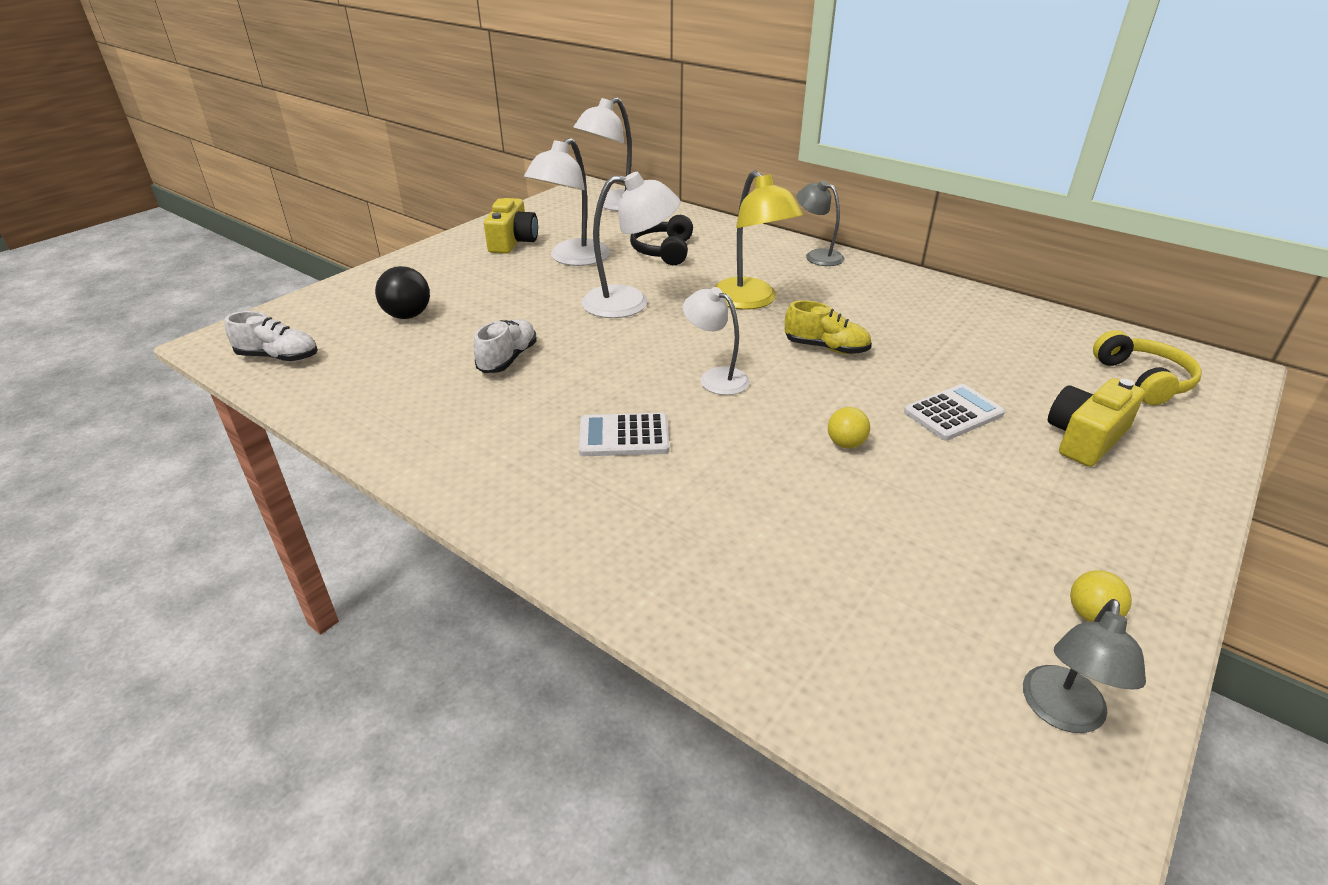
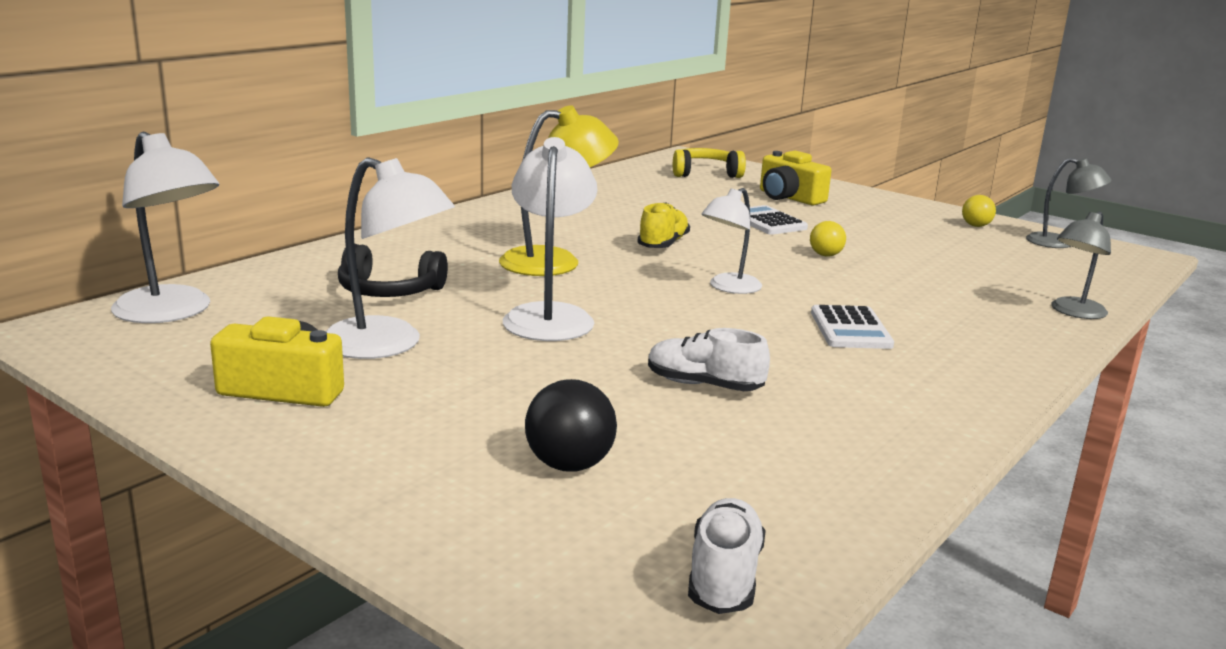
camera: 90 degrees left, 15 degrees down
grey lamp [797,180,844,266] -> grey lamp moved to [1051,211,1111,319]

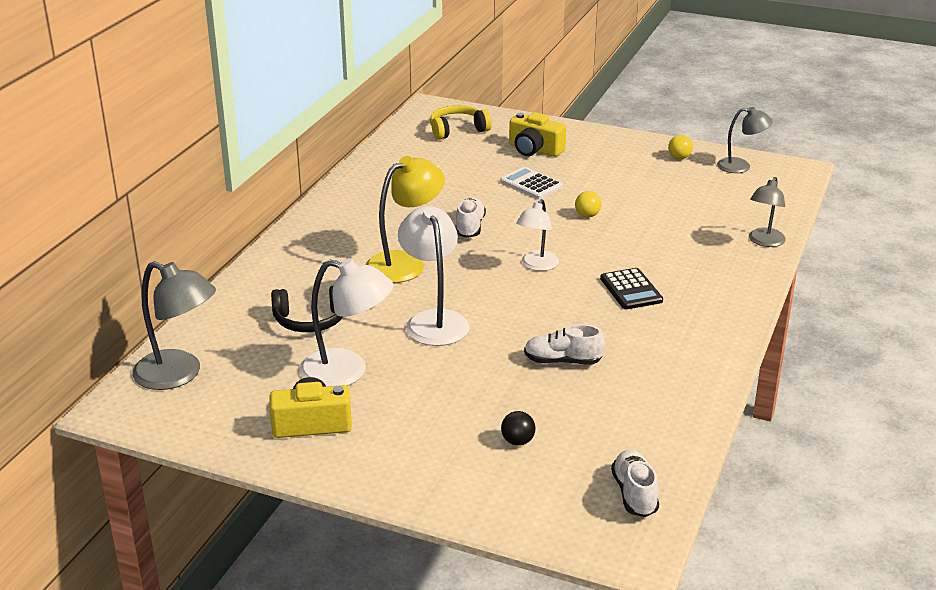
camera: 15 degrees left, 10 degrees up
white lamp [111,131,219,323] -> grey lamp [132,261,216,390]
black ball [525,379,617,472] -> black ball [501,411,535,446], size x0.63
yellow shoe [637,202,690,248] -> white shoe [455,197,486,238]
white calculator [811,305,894,349] -> black calculator [600,268,663,309]

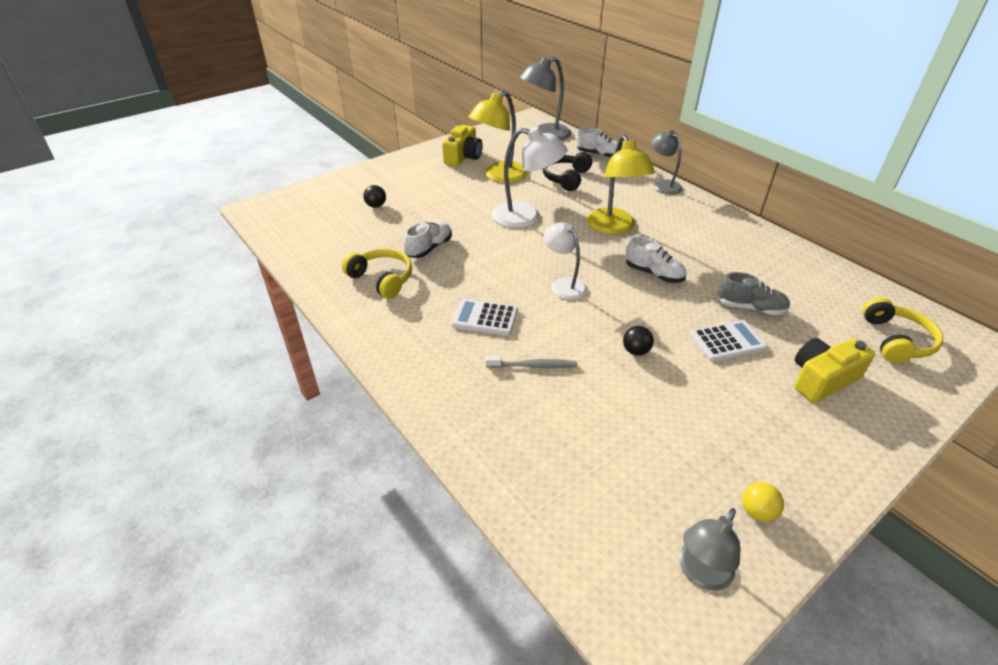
camera: 120 degrees right, 10 degrees up
white lamp [299,258,393,386] -> yellow lamp [468,91,528,183]
yellow ball [575,191,601,217] -> black ball [623,326,654,356]
black calculator [600,268,663,309] -> white calculator [451,299,518,336]
white shoe [611,450,659,517] -> white shoe moved to [577,127,622,158]
grey lamp [749,177,786,247] -> grey lamp moved to [652,130,683,195]
none -> yellow headphones [342,249,412,299]
none -> grey toothbrush [486,356,578,368]
none -> grey shoe [717,272,790,315]

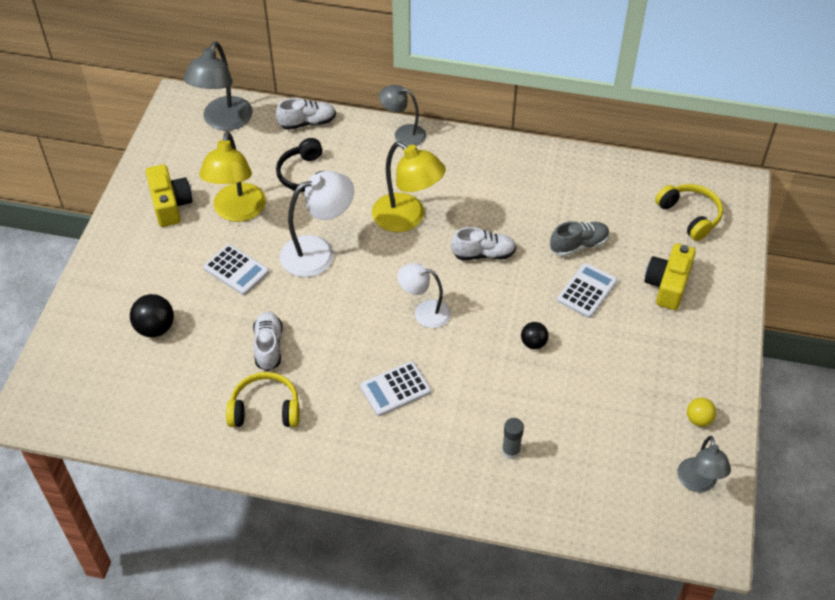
camera: 40 degrees left, 10 degrees up
black ball [363,185,386,208] -> black ball [130,294,174,337], size x1.58
grey toothbrush [486,356,578,368] -> none
none -> white calculator [203,244,269,295]
none -> grey glue stick [502,418,524,459]

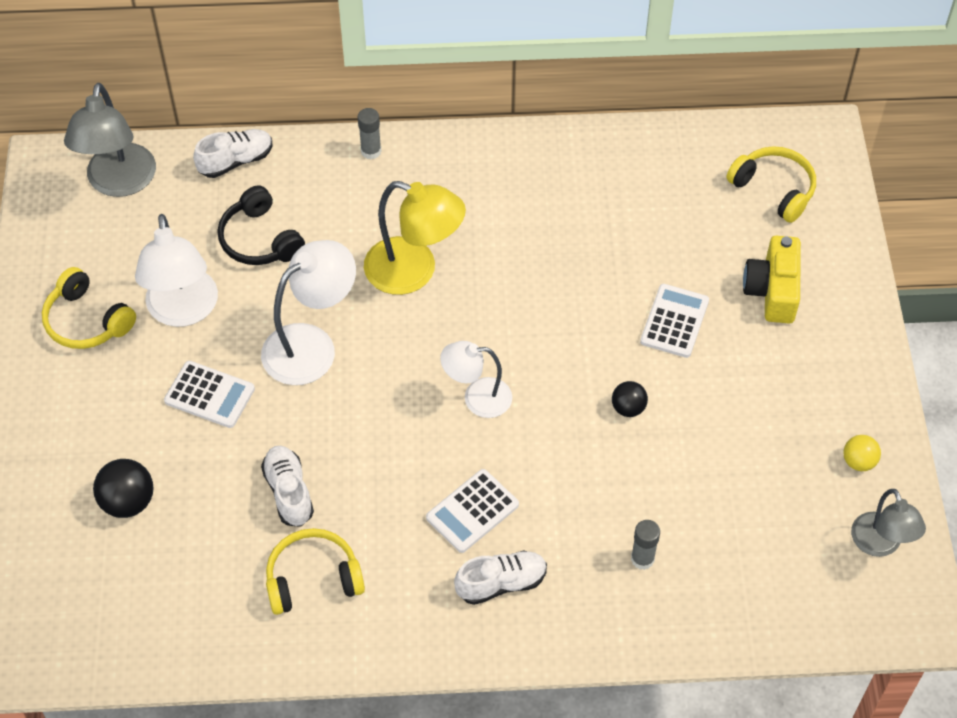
camera: 15 degrees left, 5 degrees up
yellow camera [146,164,192,227] -> yellow headphones [42,267,136,349]
yellow lamp [199,131,266,222] -> white lamp [135,214,218,327]
grey lamp [379,85,426,146] -> grey glue stick [358,108,381,159]
white shoe [451,227,516,260] -> white shoe moved to [454,550,547,605]
grey shoe [550,221,609,256] -> none

